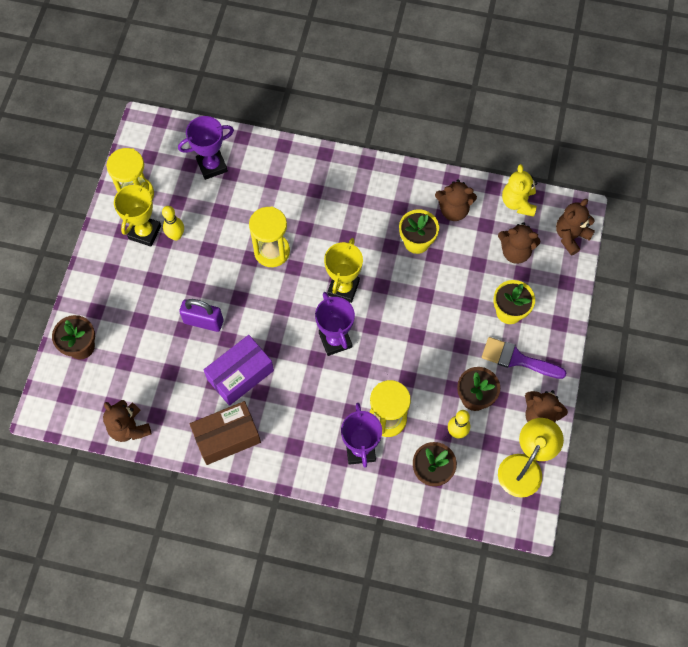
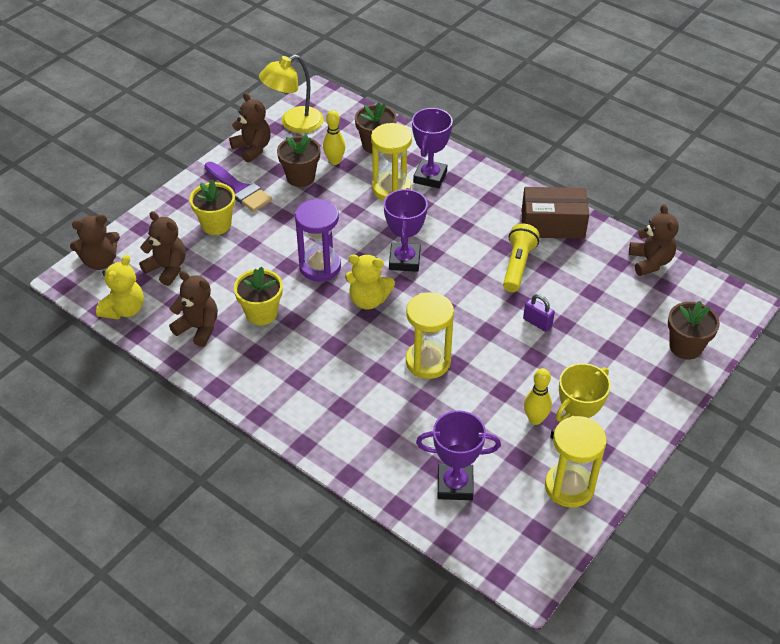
camera: 155 degrees left, 20 degrees down
purple padlock [179,299,223,332] -> purple padlock [523,294,555,332], size x0.64
purple box [204,335,274,406] -> yellow flashlight [503,224,539,292]
yellow trophy [324,238,363,303] -> yellow teddy bear [345,255,395,310]
none -> purple hourglass [295,199,341,281]

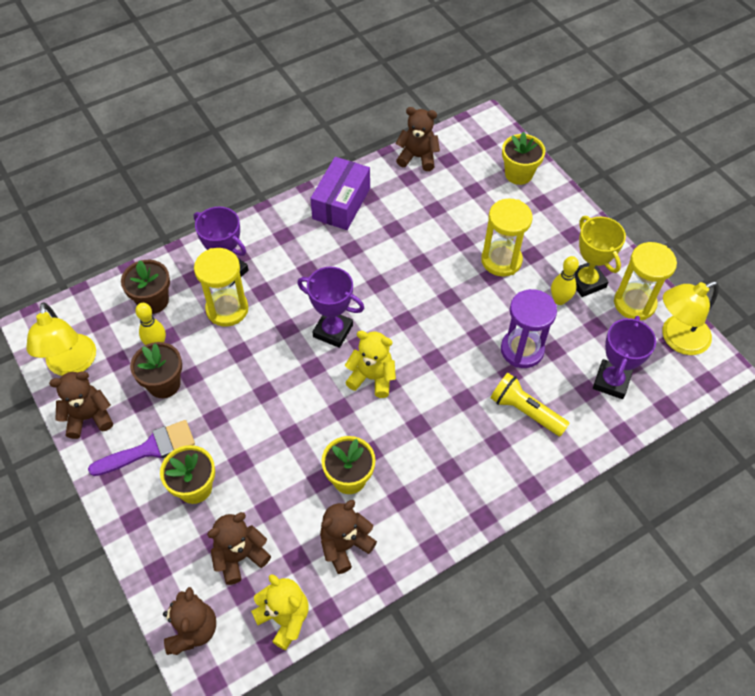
camera: 70 degrees left, 10 degrees up
purple hourglass [295,199,341,281] -> purple hourglass moved to [501,289,557,368]
yellow teddy bear [345,255,395,310] -> yellow teddy bear turned 105 degrees counterclockwise [345,331,396,398]
yellow hourglass [406,292,454,379] -> yellow hourglass moved to [481,198,533,277]
yellow flashlight [503,224,539,292] -> yellow flashlight moved to [491,373,570,437]
brown box [522,187,589,239] -> purple box [310,157,370,230]
purple padlock [523,294,555,332] -> none
brown flower pot [668,301,720,360] -> yellow flower pot [502,132,545,185]
none -> yellow lamp [662,281,719,355]

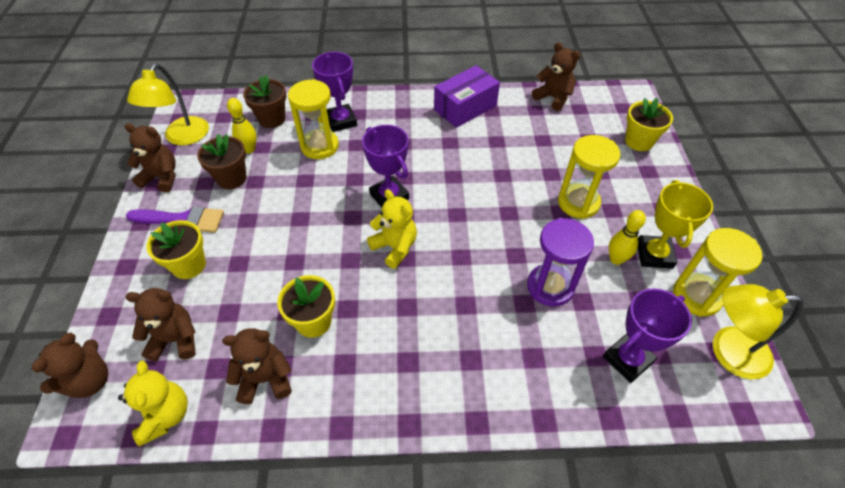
camera: 30 degrees right, 5 degrees down
yellow flashlight [491,373,570,437] -> none

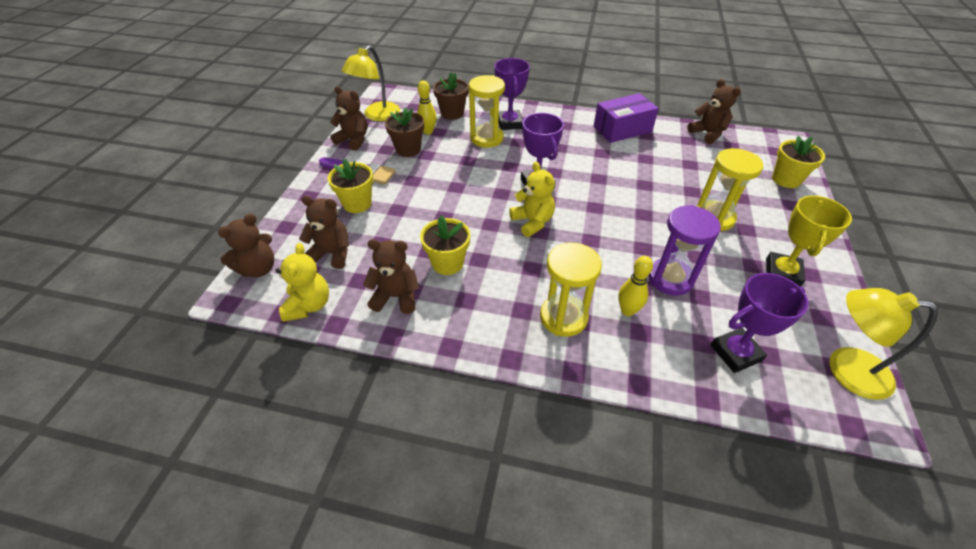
camera: 15 degrees right, 5 degrees down
yellow bowling pin [609,210,646,265] -> yellow bowling pin moved to [618,256,653,316]
yellow hourglass [673,228,762,317] -> yellow hourglass moved to [540,243,602,337]

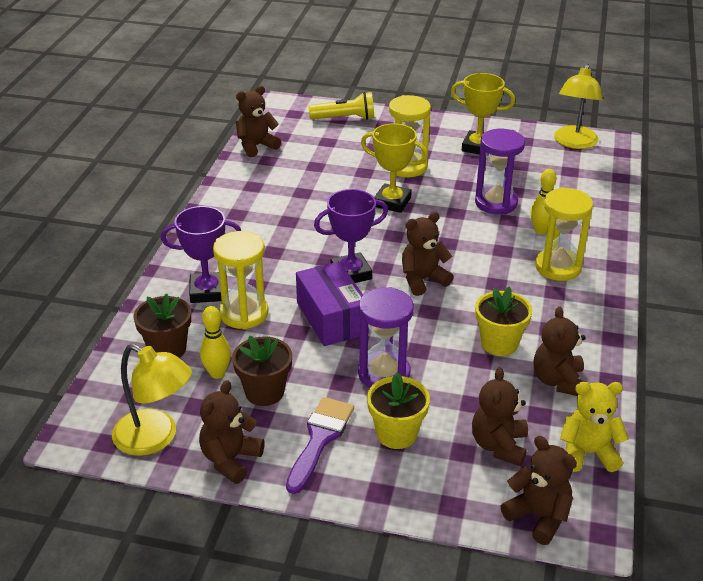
camera: 90 degrees left, 10 degrees down
yellow teddy bear [509,162,555,237] -> brown teddy bear [402,212,453,296]
purple box [593,93,659,143] -> purple box moved to [296,261,369,346]
purple trophy [710,273,809,373] -> none
yellow flower pot [772,136,825,188] -> yellow flashlight [309,92,375,120]
none -> purple hourglass [358,287,414,388]
none -> yellow trophy [361,123,428,213]

